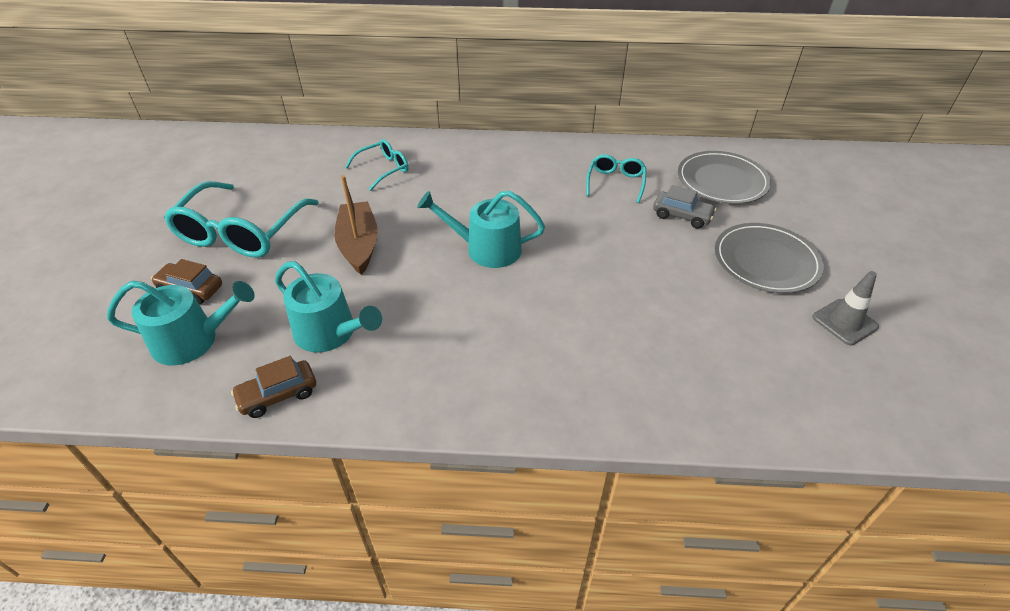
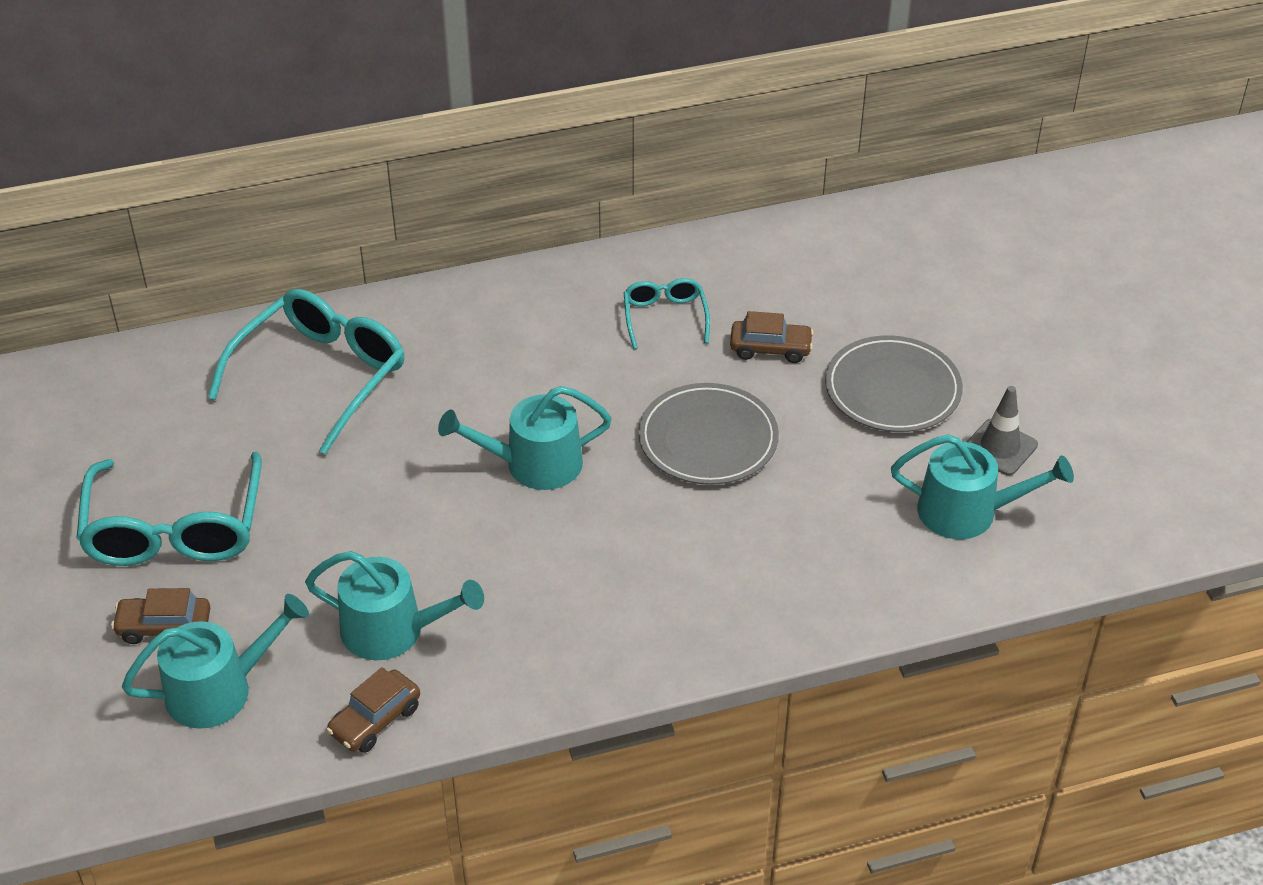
camera: 20 degrees left, 0 degrees up
brown boat [334,175,378,275] -> none
turquoise glasses [345,139,409,191] -> turquoise glasses [208,289,404,454], size x1.90
grey car [653,185,717,228] -> brown car [730,311,814,363]
grey plate [678,151,771,204] -> grey plate moved to [638,383,779,485]
none -> turquoise watering can [891,434,1074,539]

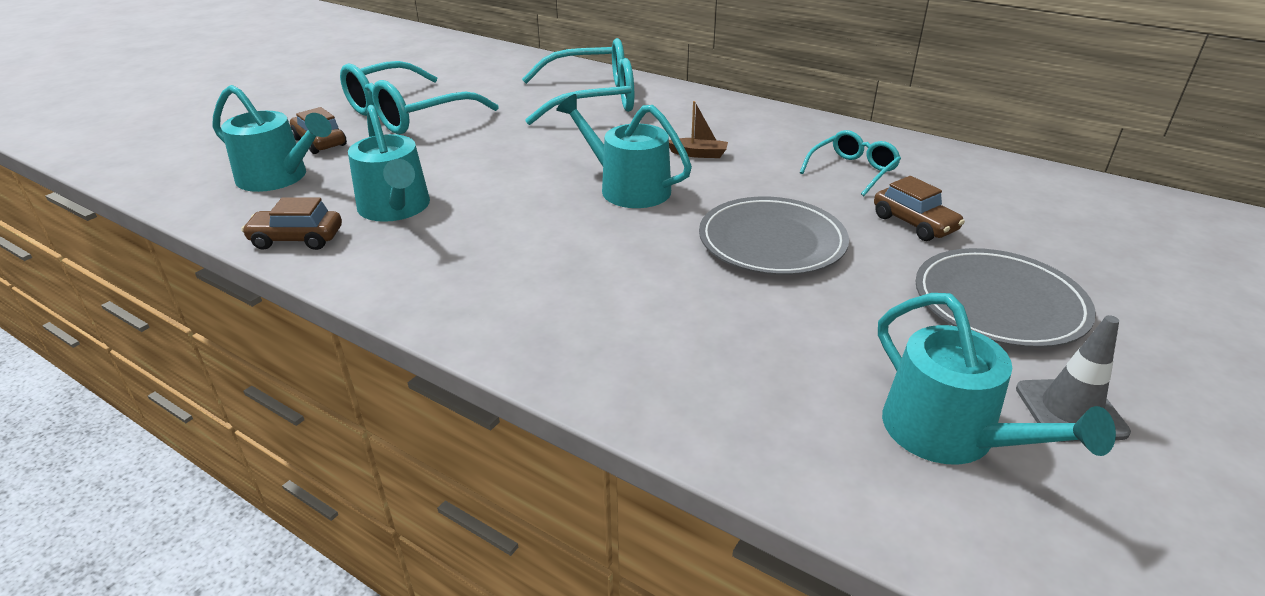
camera: 50 degrees right, 10 degrees down
none -> brown boat [669,101,728,158]

